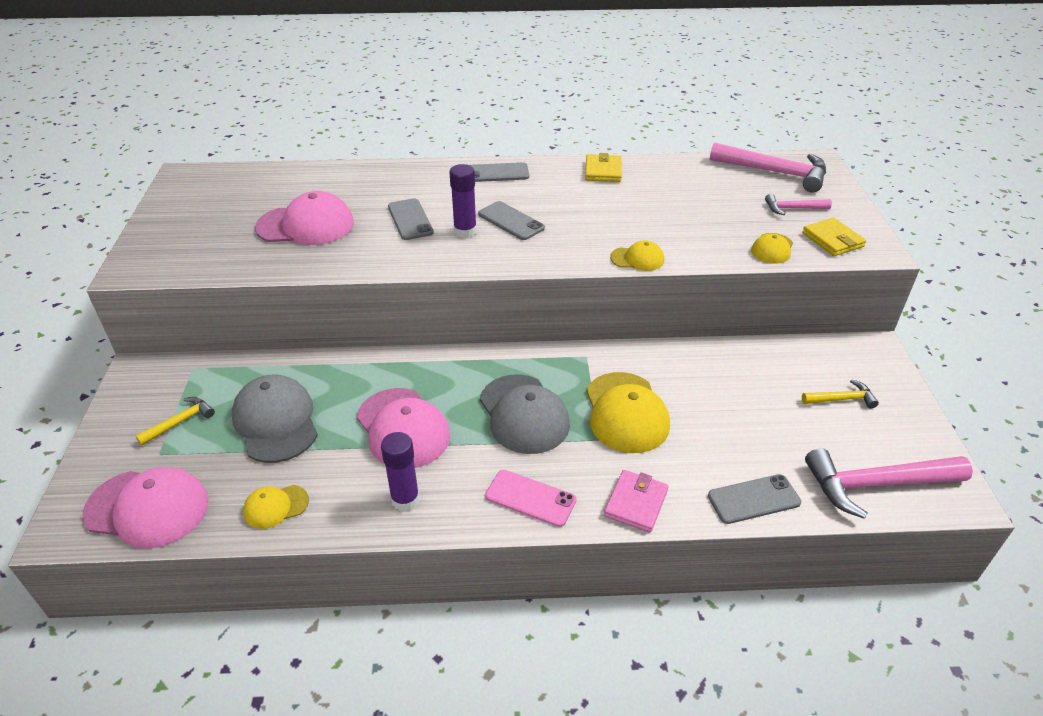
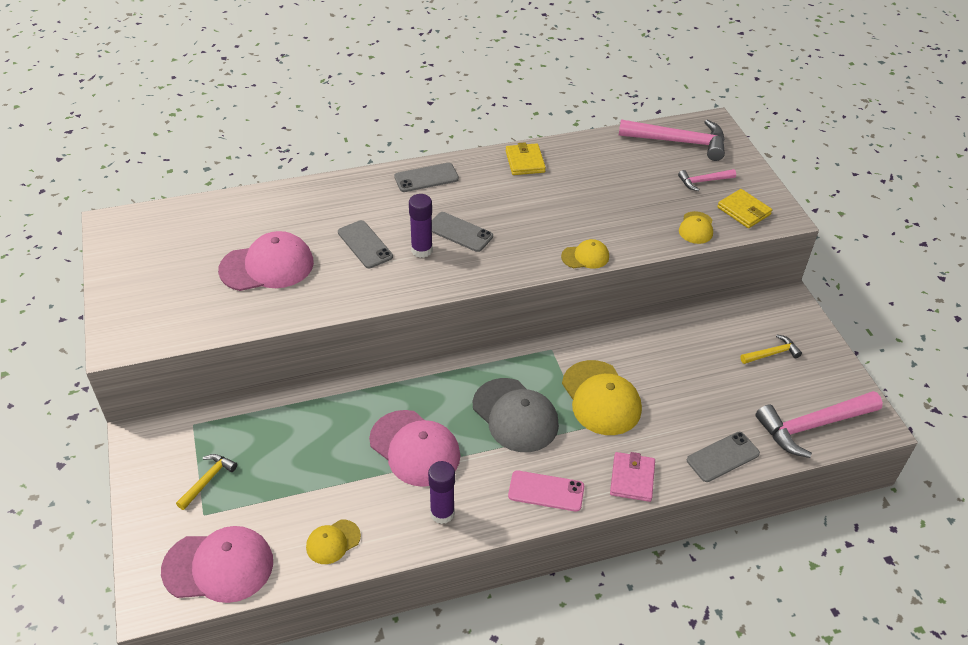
camera: 15 degrees left, 5 degrees up
grey cap [232,374,318,463] -> none

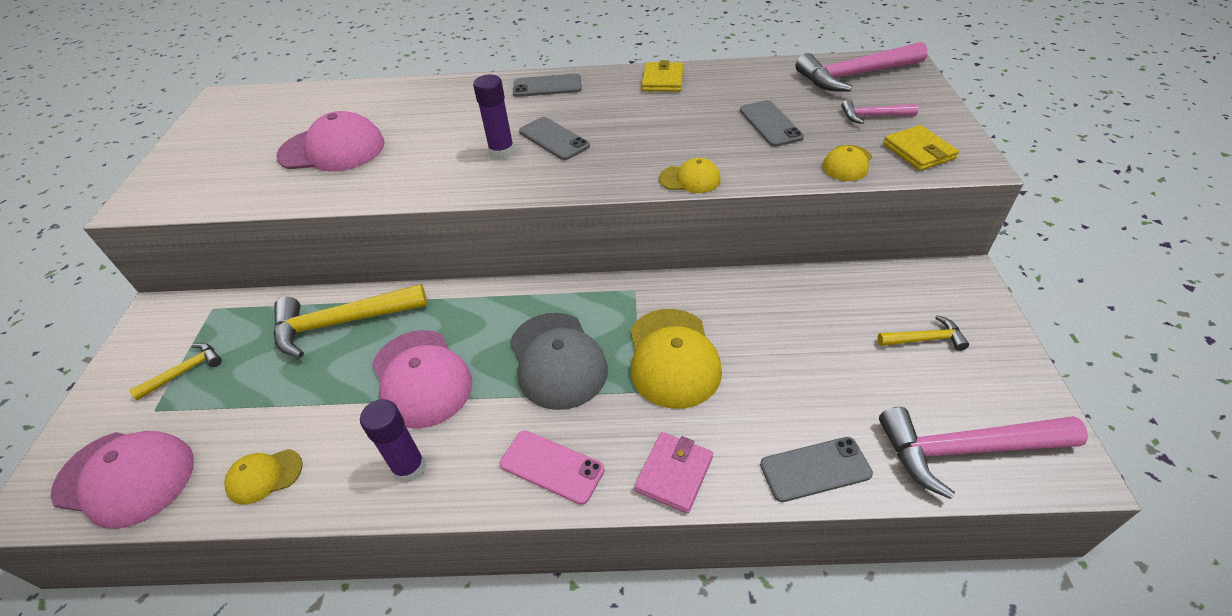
camera: 20 degrees right, 0 degrees up
grey phone [338,220,393,268] -> grey phone moved to [740,100,804,147]
pink hammer [618,119,725,161] -> pink hammer turned 135 degrees clockwise [796,42,928,92]
none -> yellow hammer [274,284,427,358]

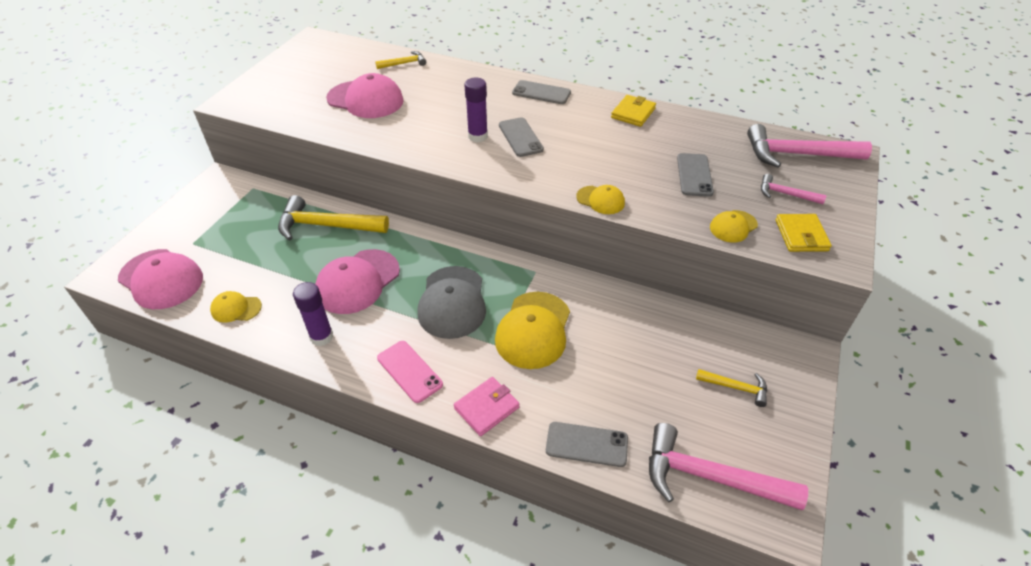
camera: 20 degrees right, 0 degrees up
yellow hammer [129,343,222,400] -> yellow hammer moved to [375,51,426,69]
pink cap [372,330,472,429] -> pink cap turned 45 degrees clockwise [316,249,400,314]

